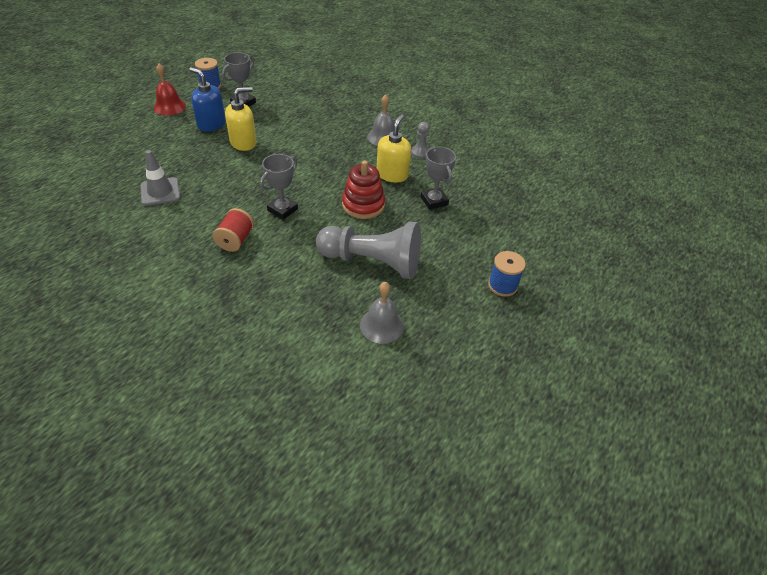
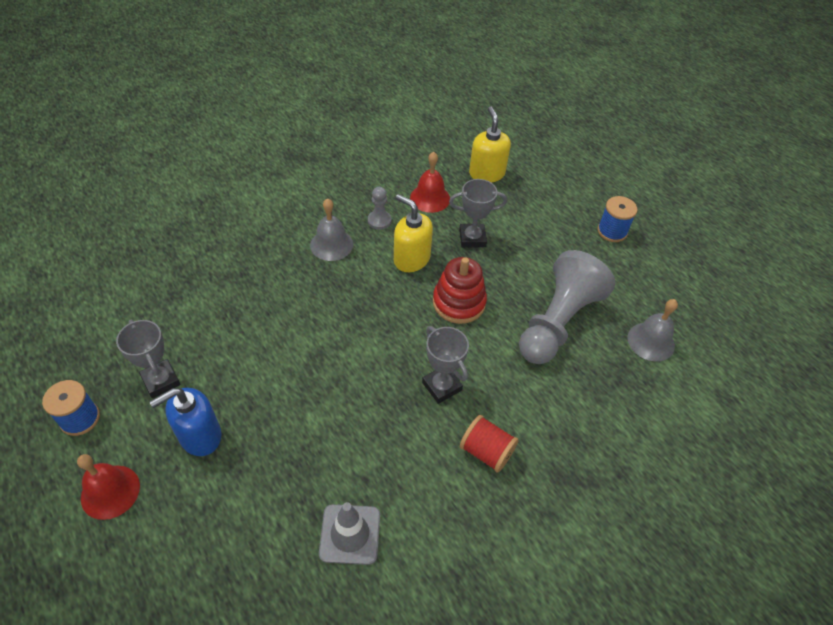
camera: 70 degrees left, 5 degrees up
yellow soap dispenser [225,87,256,151] -> yellow soap dispenser moved to [469,106,511,183]
none -> red bell [410,152,450,213]

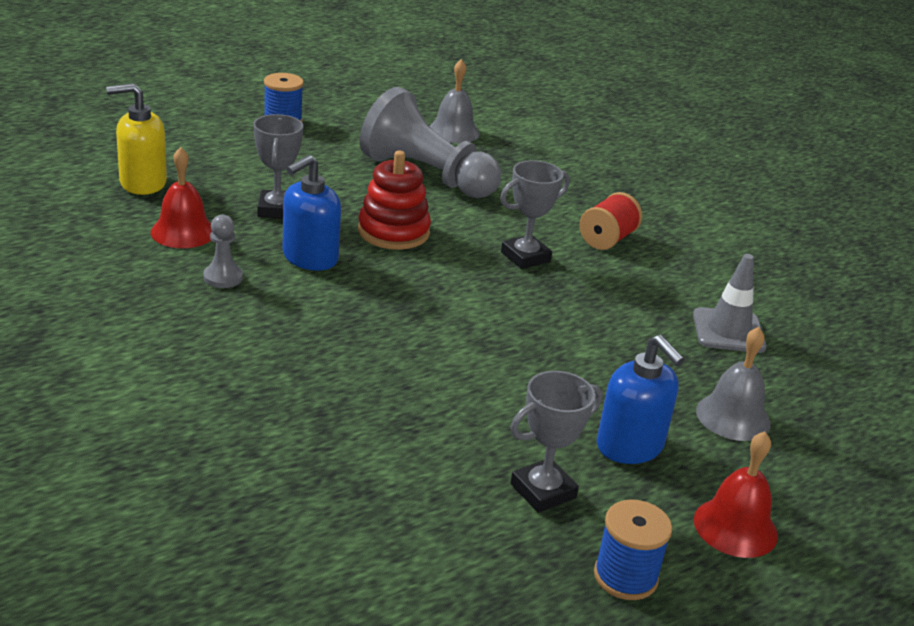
camera: 90 degrees left, 20 degrees down
grey bell [310,198,353,261] -> grey bell moved to [696,327,771,441]
yellow soap dispenser [394,194,433,272] -> blue soap dispenser [283,155,341,271]

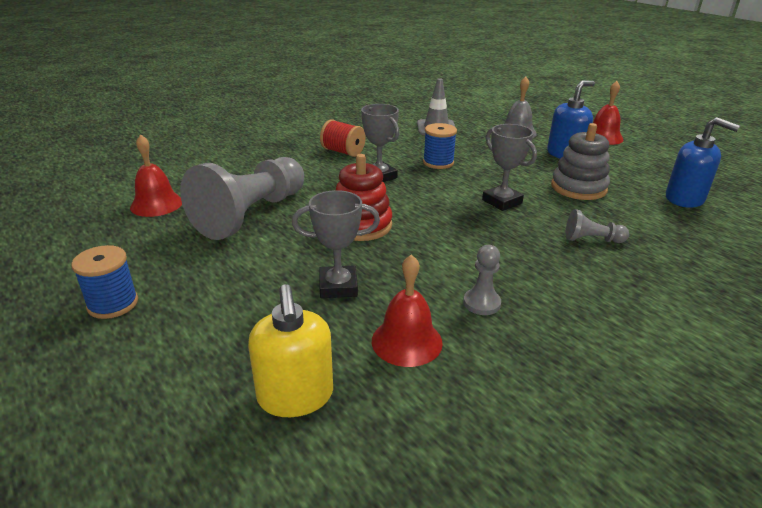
camera: 90 degrees left, 0 degrees up
blue soap dispenser [283,155,341,271] -> blue soap dispenser moved to [666,117,740,208]
grey bell [429,59,480,143] -> red bell [130,134,182,217]
grey trophy [511,371,602,513] -> grey trophy moved to [482,124,537,211]
blue spool [594,499,672,600] -> blue spool moved to [423,123,457,169]
none -> grey stacking toy [551,123,610,200]
none -> grey pawn [566,209,629,243]

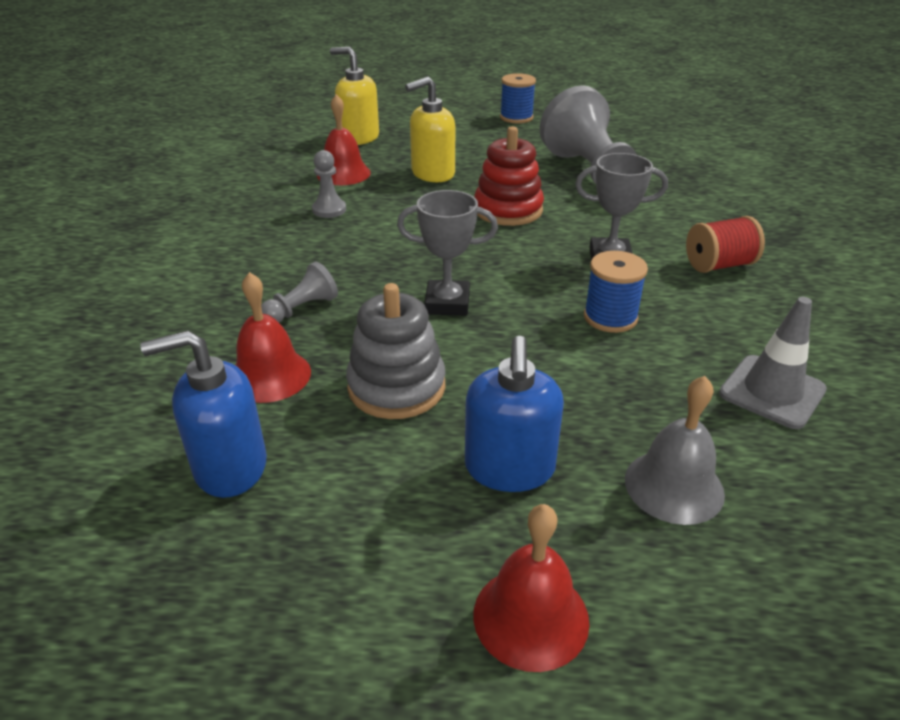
camera: 130 degrees right, 5 degrees up
red bell [130,134,182,217] -> red bell moved to [235,272,311,403]
grey trophy [292,190,380,298] -> yellow soap dispenser [405,76,455,182]

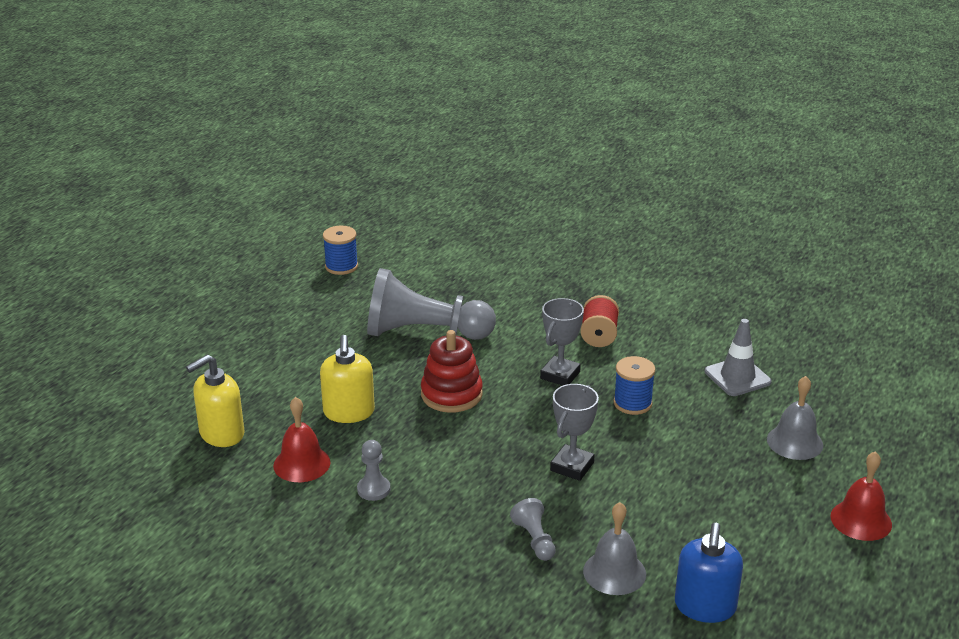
camera: 65 degrees left, 5 degrees down
red bell [235,272,311,403] -> grey bell [583,502,646,595]
grey stacking toy [346,283,446,419] -> none
blue soap dispenser [465,336,564,492] -> none
blue spool [500,73,536,123] -> blue spool moved to [323,226,358,275]

